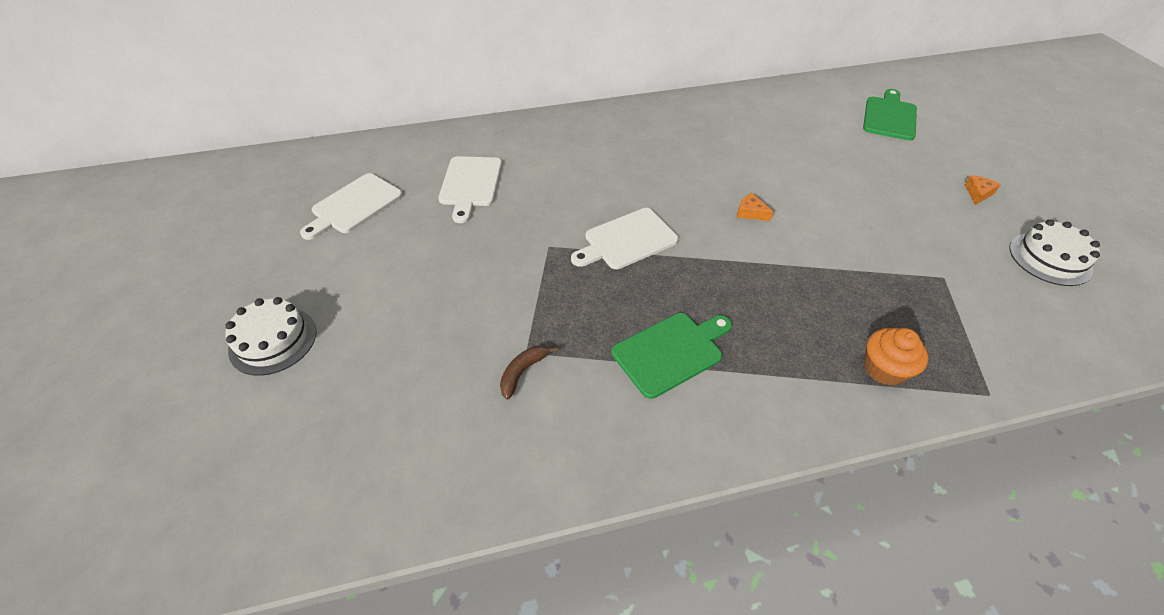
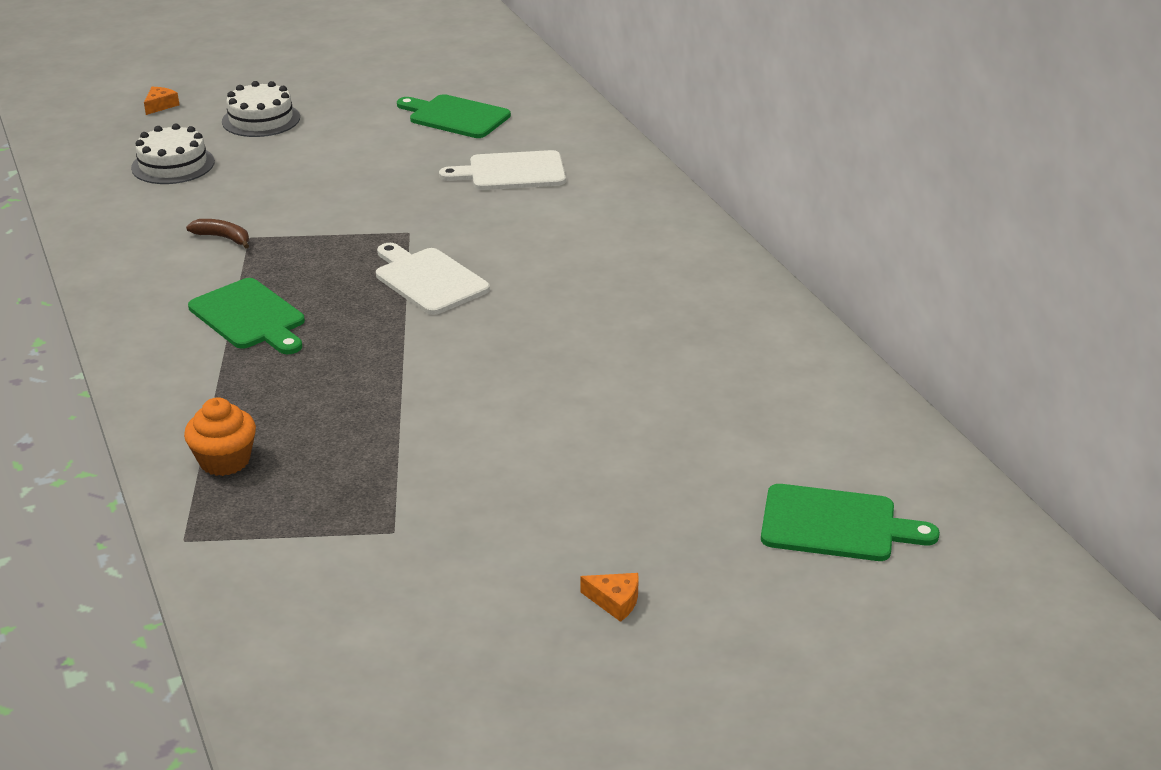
camera: 80 degrees right, 15 degrees down
white cutting board [300,173,403,240] -> green cutting board [397,94,511,138]
orange cheese [737,193,774,221] -> orange cheese moved to [144,87,179,115]
white cake [1010,219,1100,286] -> white cake moved to [131,124,215,184]

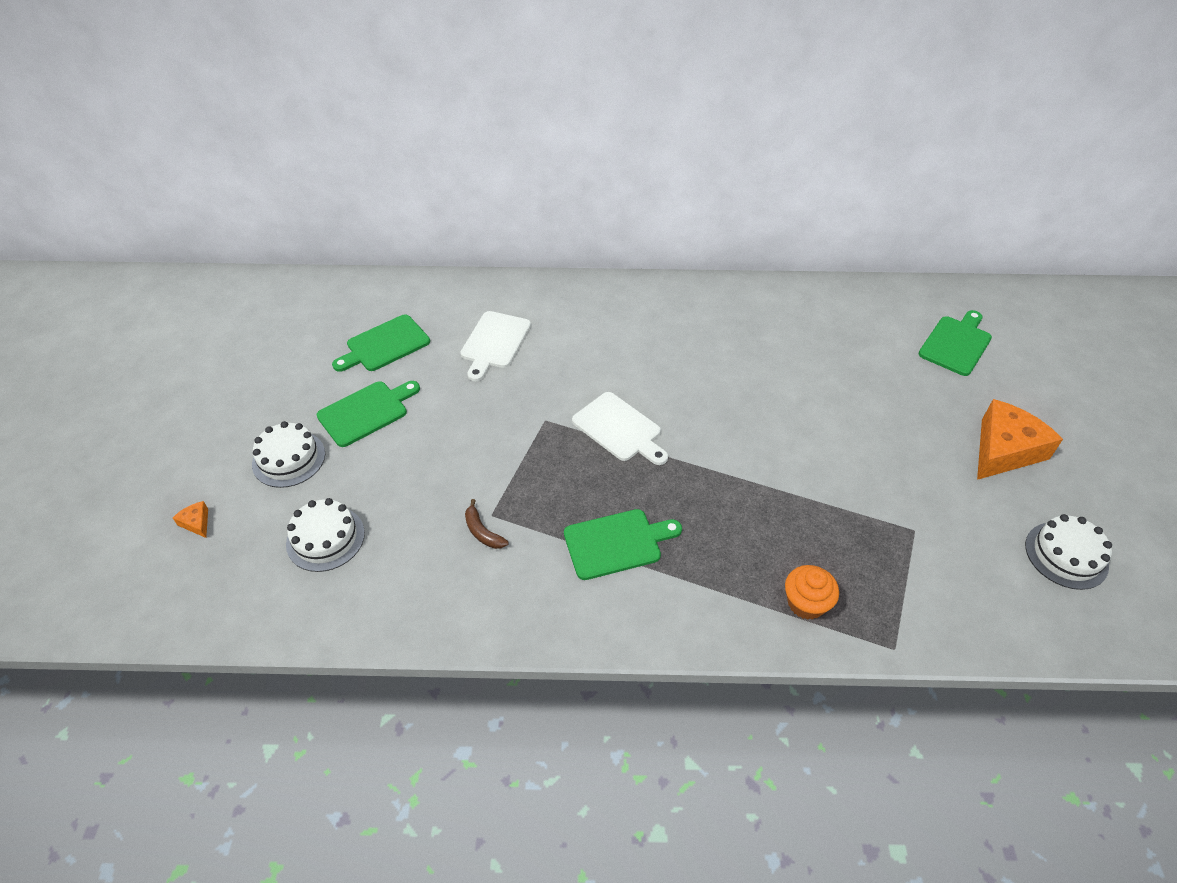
camera: 65 degrees left, 15 degrees up
brown banana [186,219,249,249] -> brown banana turned 90 degrees counterclockwise [465,499,509,549]
white cutting board [376,243,490,315] -> white cutting board turned 120 degrees counterclockwise [572,392,668,465]
orange cheese [580,573,639,622] -> orange cheese [977,399,1063,480], size x2.46
none -> green cutting board [317,381,420,447]
none -> white cake [1025,514,1112,590]

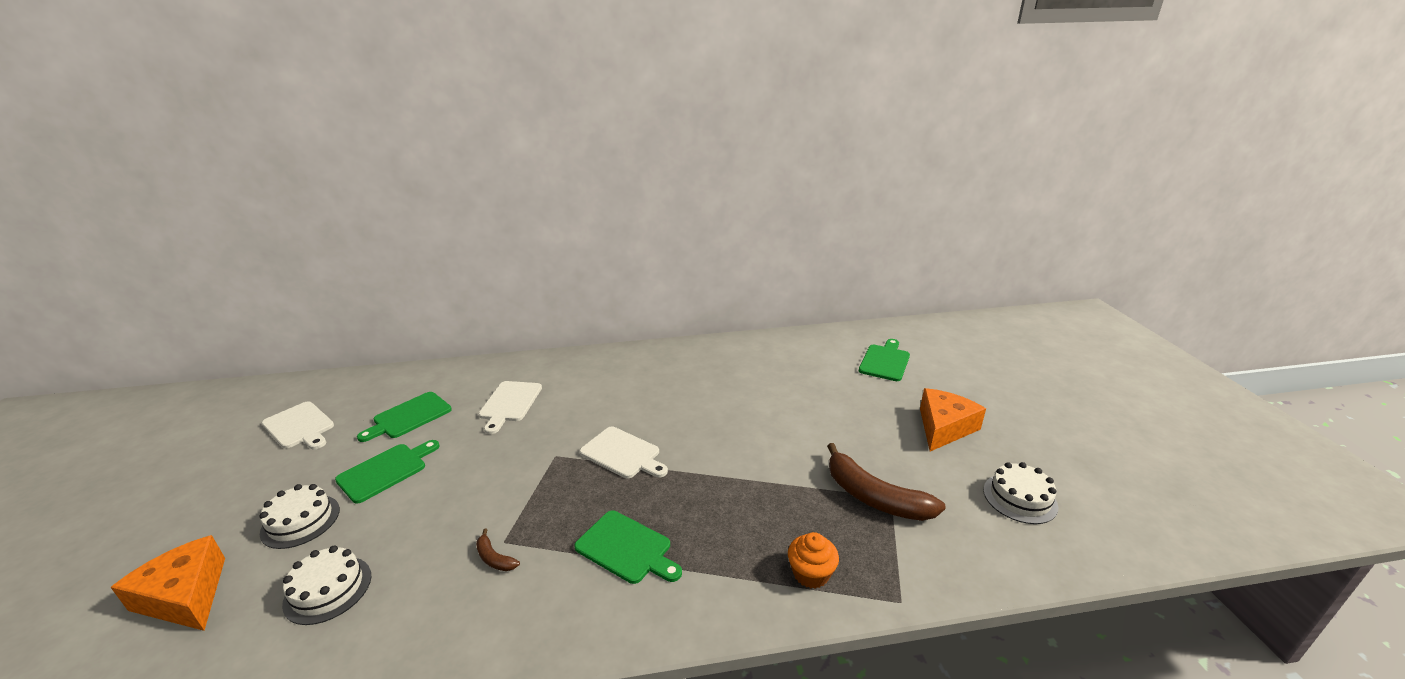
camera: 10 degrees left, 20 degrees down
orange cheese [173,501,208,538] -> orange cheese [111,535,225,631], size x2.46
green cutting board [564,509,682,580] -> green cutting board turned 60 degrees clockwise [574,511,682,584]
none -> white cutting board [262,401,334,449]
none -> brown banana [827,443,946,521]

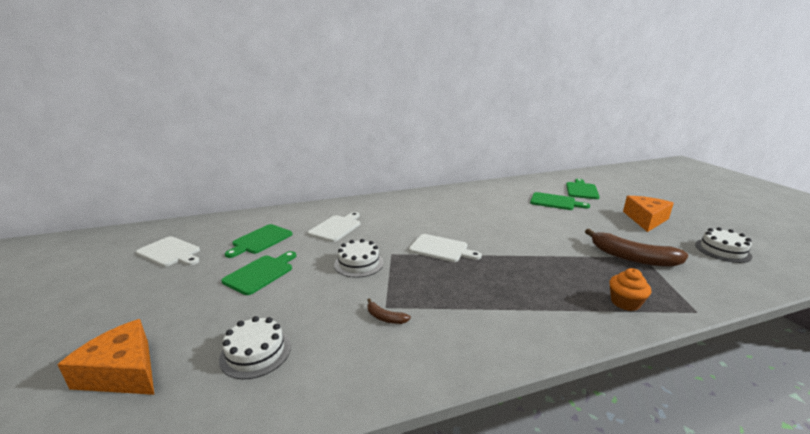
camera: 10 degrees left, 5 degrees down
white cake [259,484,340,549] -> white cake moved to [334,239,384,278]
white cutting board [478,381,542,434] -> white cutting board turned 150 degrees counterclockwise [308,212,360,242]
green cutting board [574,511,682,584] -> green cutting board moved to [530,192,590,210]

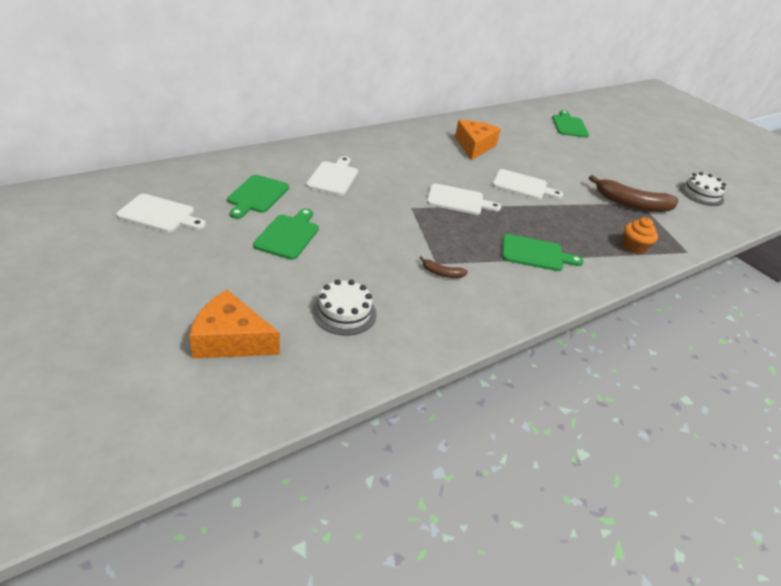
camera: 20 degrees left, 15 degrees up
white cake [334,239,384,278] -> none
green cutting board [530,192,590,210] -> green cutting board moved to [502,234,583,271]
orange cheese [623,196,674,232] -> orange cheese moved to [455,120,501,160]
none -> white cutting board [492,169,563,200]

